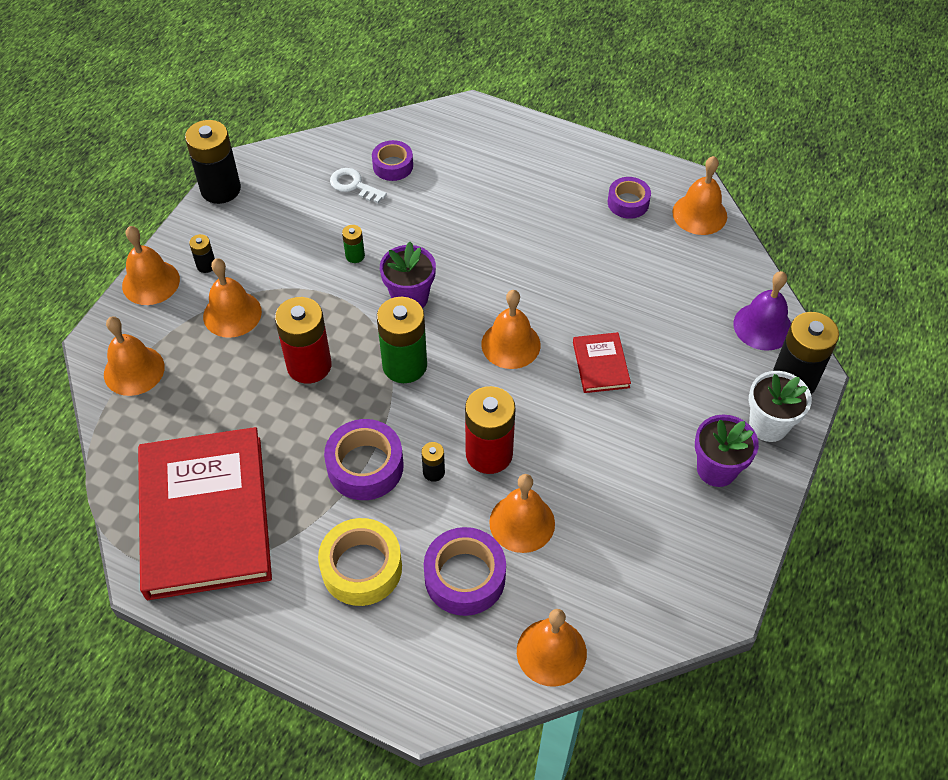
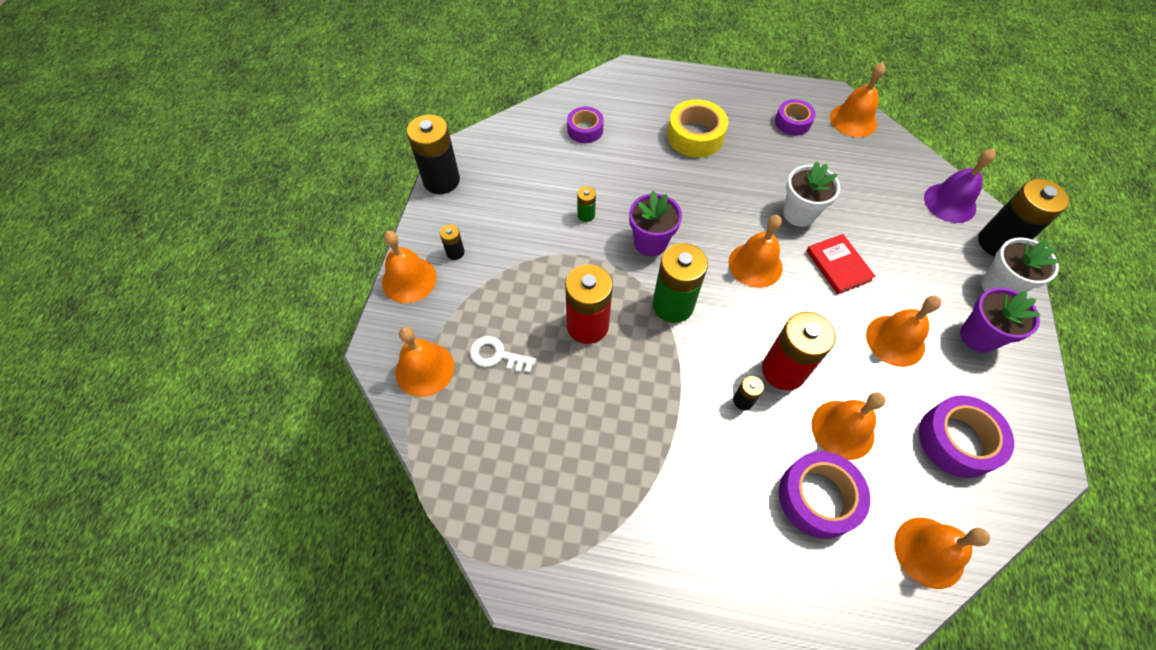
camera: 15 degrees left, 5 degrees up
red book [138,427,272,600] -> none
orange bell [203,258,262,338] -> orange bell moved to [866,296,941,367]
yellow tape [318,518,402,606] -> yellow tape moved to [667,99,728,158]
purple tape [324,419,404,500] -> purple tape moved to [919,395,1014,478]
white key [330,168,387,203] -> white key moved to [470,336,536,373]
none -> white flower pot [783,161,840,227]

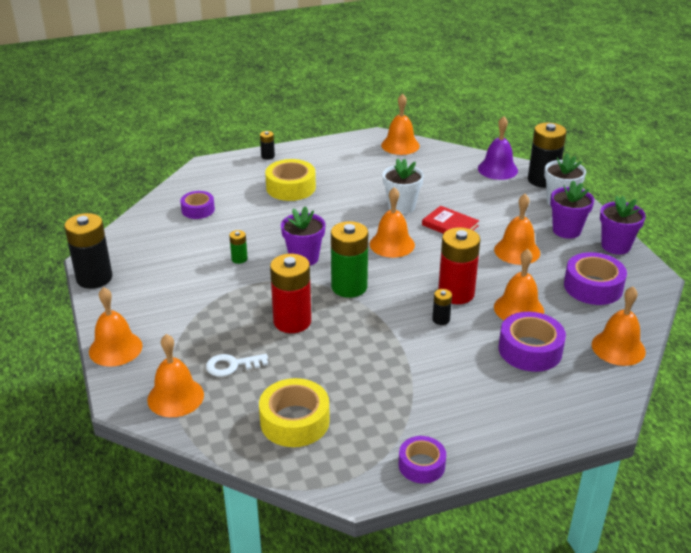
camera: 30 degrees left, 25 degrees down
black battery [440,225,465,260] -> black battery moved to [260,131,275,160]
purple tape [775,99,816,136] -> purple tape moved to [399,436,446,484]
none -> yellow tape [259,378,330,447]
none -> purple flower pot [600,196,646,255]

